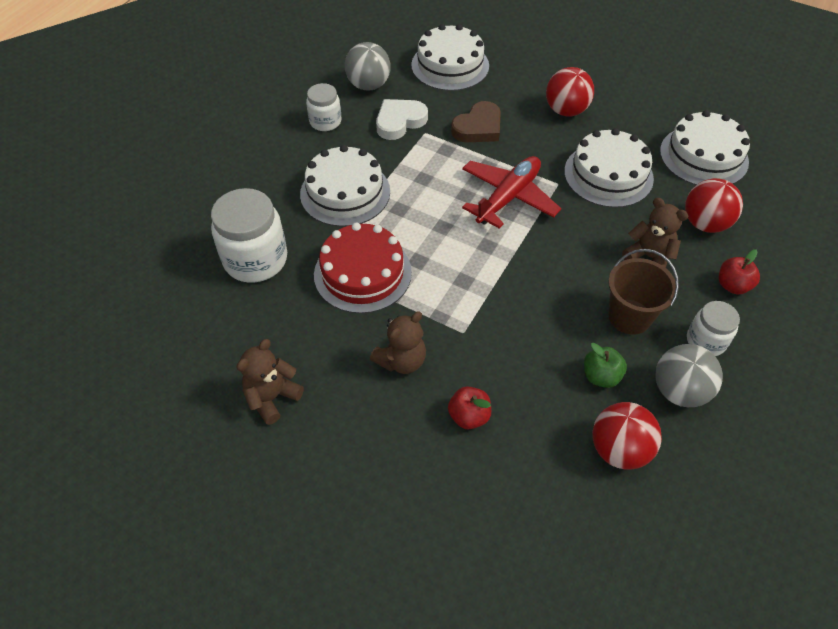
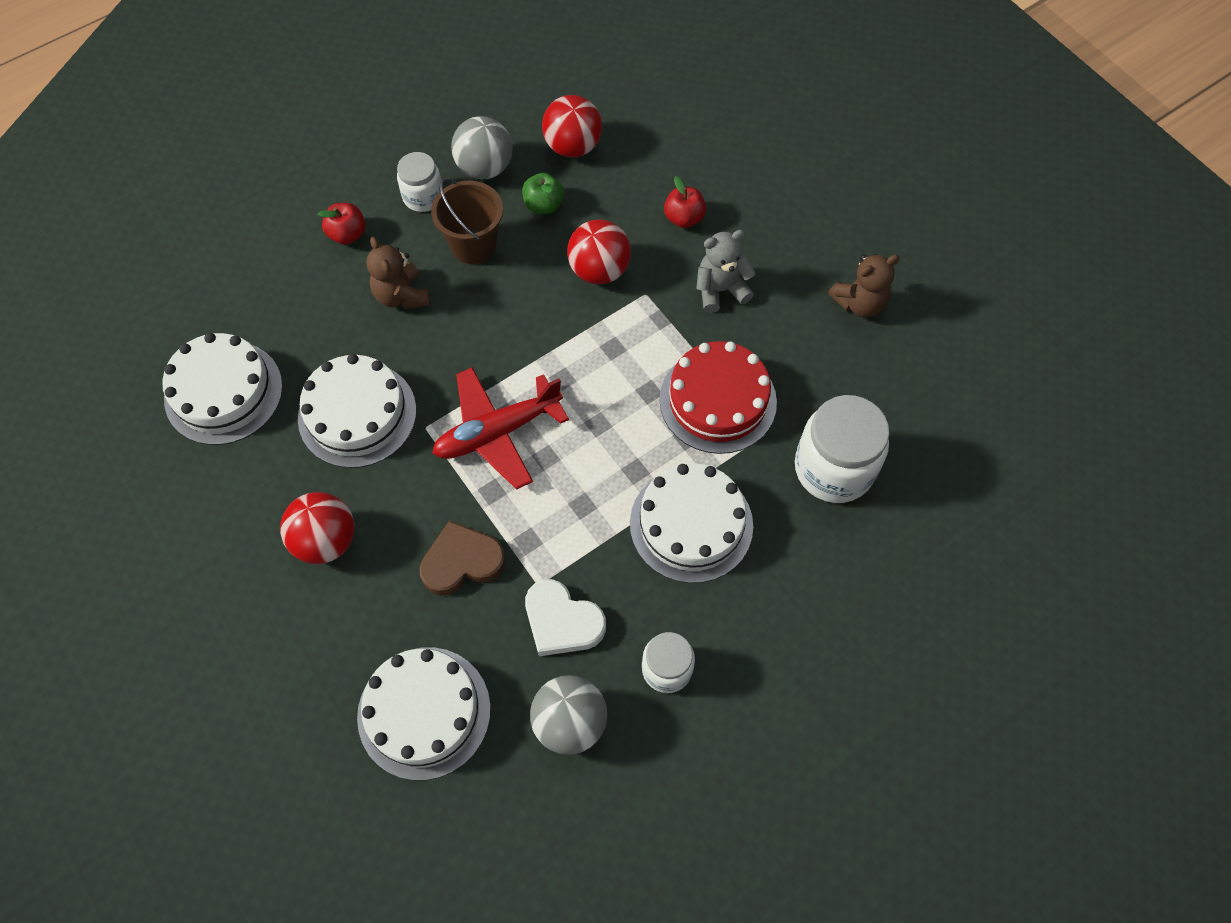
camera: 155 degrees left, 10 degrees up
brown teddy bear [370,312,426,374] -> grey teddy bear [696,230,756,313]
white heart [376,99,428,140] -> white heart turned 45 degrees clockwise [525,579,606,656]
red ball [685,178,743,233] -> red ball moved to [567,219,631,284]

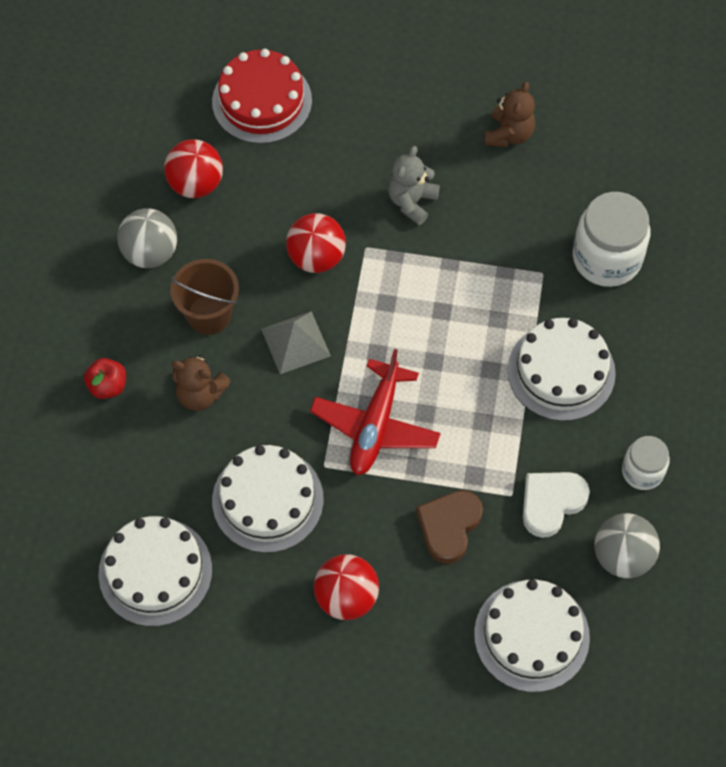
camera: 45 degrees left, 0 degrees up
white jar [397,152,441,212] -> none
green apple [522,173,564,214] -> none
white heart [525,579,606,656] -> white heart turned 150 degrees clockwise [523,472,590,538]
red cake [659,341,777,454] -> red cake moved to [212,49,312,144]
red apple [664,176,706,228] -> none
none -> grey pyramid [261,311,331,374]

